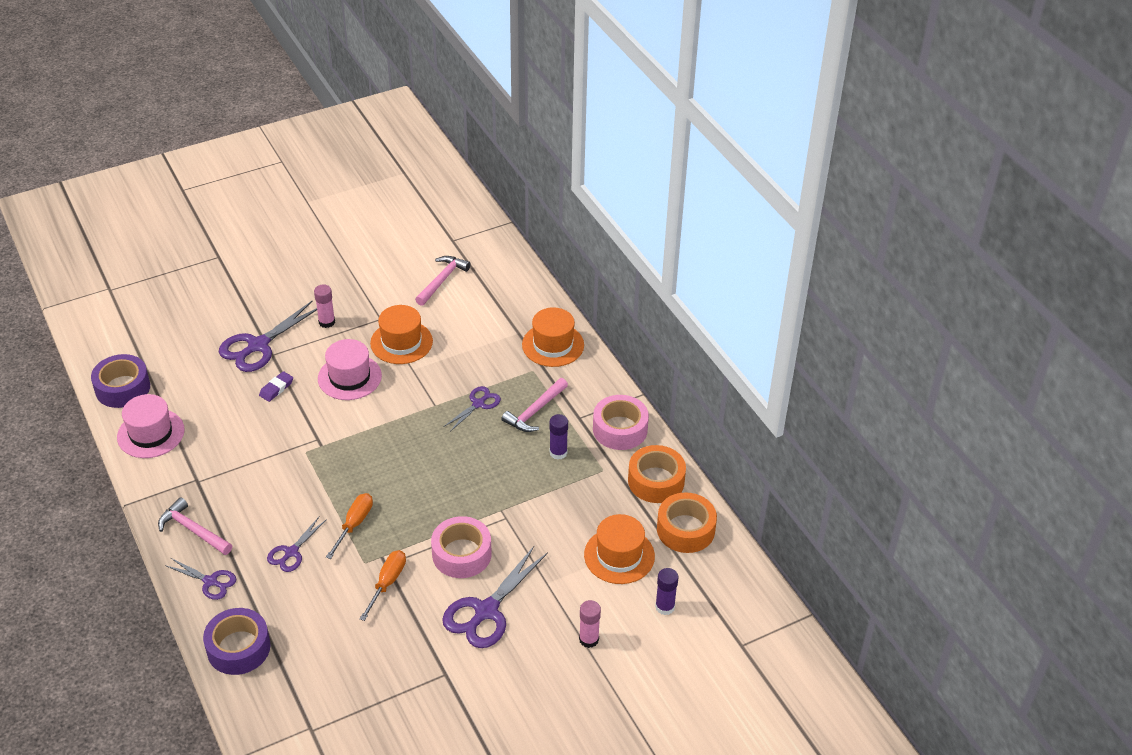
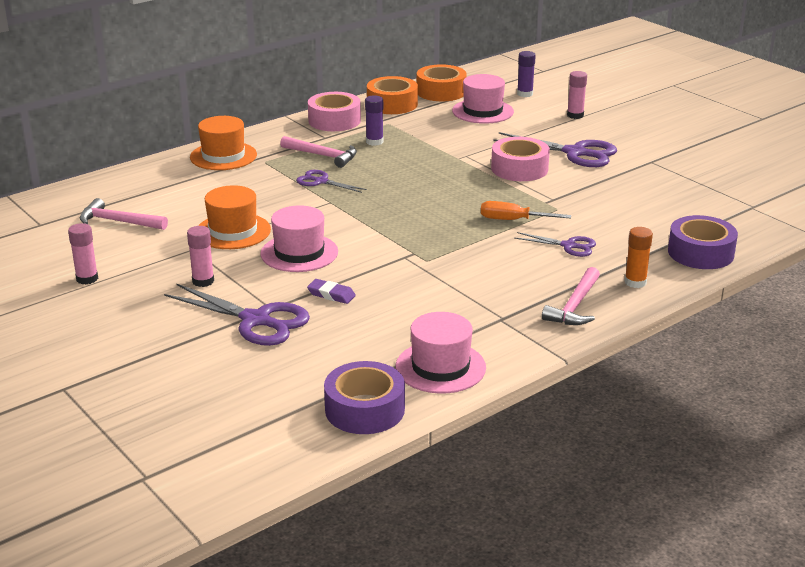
camera: 100 degrees left, 15 degrees down
purple scissors [165,558,237,600] -> orange glue stick [625,227,653,288]
orange screwdriver [360,550,406,621] -> none
orange hat [584,514,655,584] -> pink hat [452,74,514,124]
none -> pink glue stick [68,223,98,284]

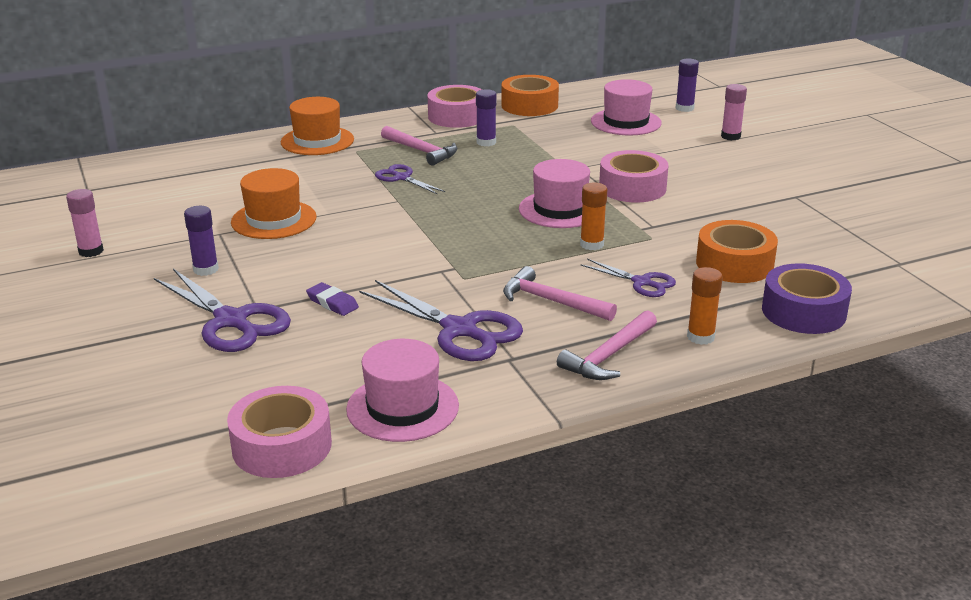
camera: 15 degrees right, 0 degrees up
pink hammer [80,198,168,230] -> pink hammer moved to [503,266,617,321]
pink glue stick [187,226,214,287] -> purple glue stick [184,206,219,276]
pink hat [260,205,338,272] -> pink hat moved to [519,159,590,228]
purple tape [324,361,405,434] -> pink tape [227,386,332,478]
orange tape [417,64,467,101] -> orange tape moved to [696,220,778,283]
orange screwdriver [481,201,571,220] -> orange glue stick [580,183,608,250]
purple scissors [493,132,617,167] -> purple scissors moved to [359,280,523,361]

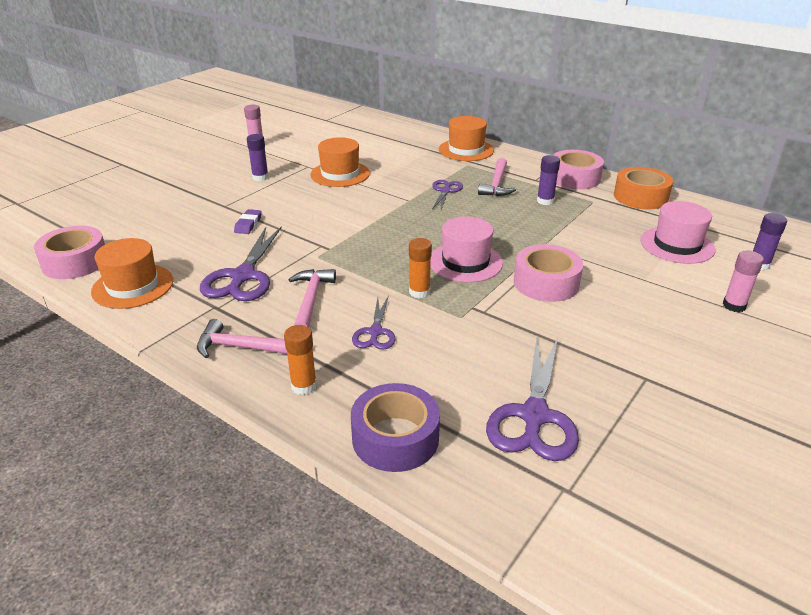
camera: 60 degrees right, 5 degrees up
purple scissors [154,268,291,352] -> purple scissors moved to [486,337,579,461]
pink hat [346,339,459,442] -> orange hat [91,238,173,309]
orange tape [696,220,778,283] -> none

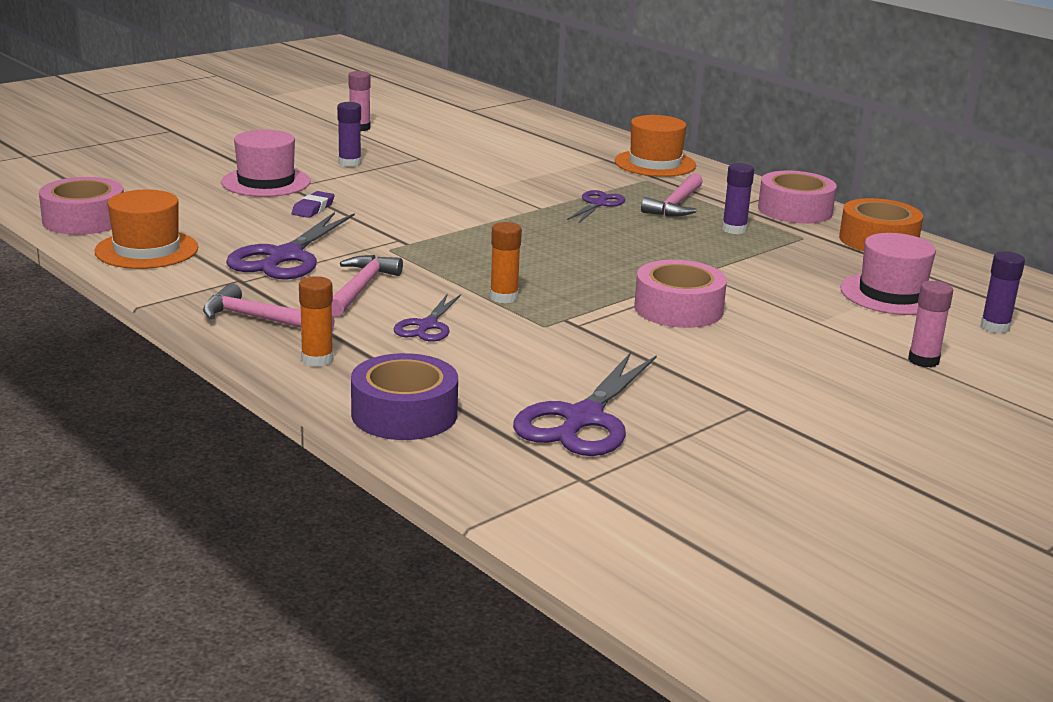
camera: 10 degrees right, 10 degrees down
orange hat [310,137,370,187] -> none
pink hat [430,217,503,282] -> pink hat moved to [221,130,311,197]

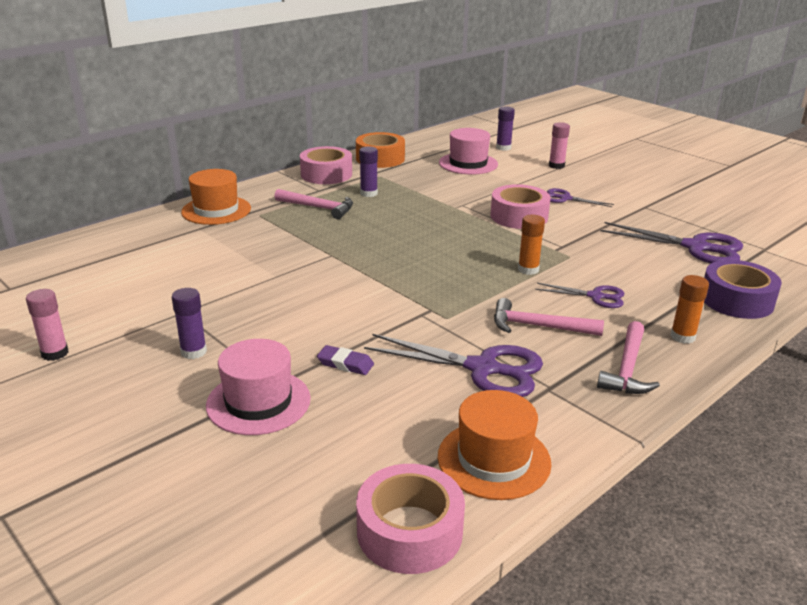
camera: 90 degrees left, 5 degrees up
purple scissors [567,190,626,223] -> purple scissors moved to [547,188,614,207]

